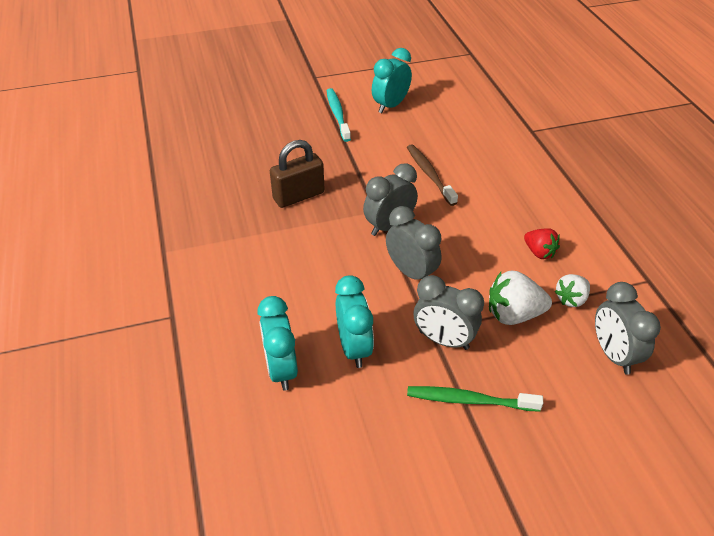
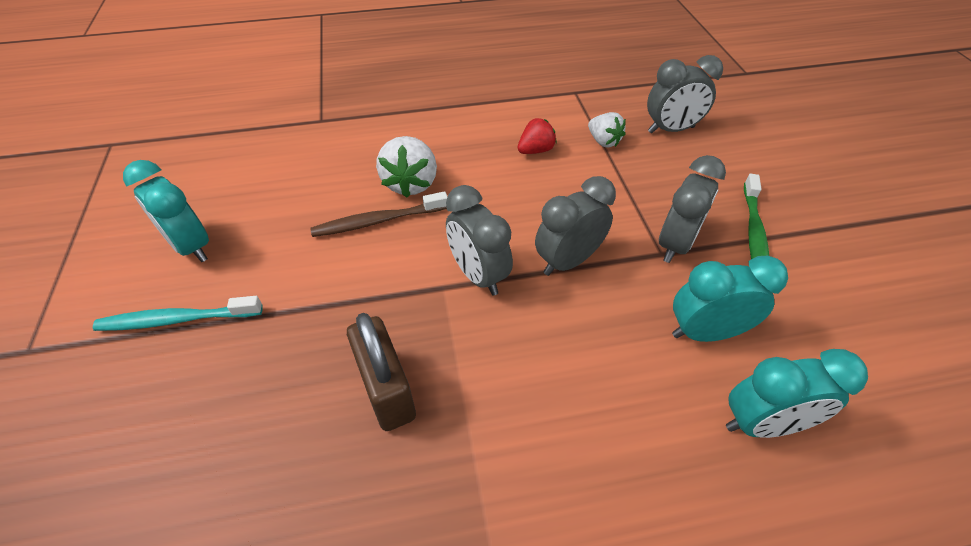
camera: 85 degrees left, 5 degrees up
white strawberry [489,271,552,325] -> white strawberry moved to [376,136,437,198]

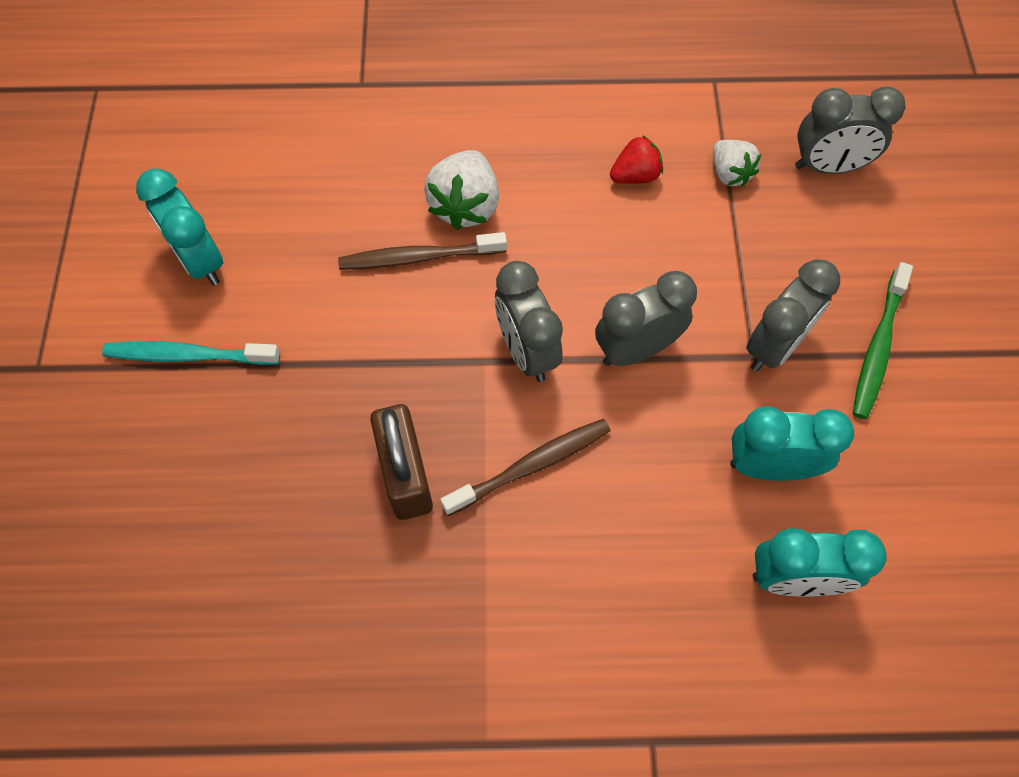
camera: 10 degrees right, 15 degrees up
none -> brown toothbrush [440,419,610,516]

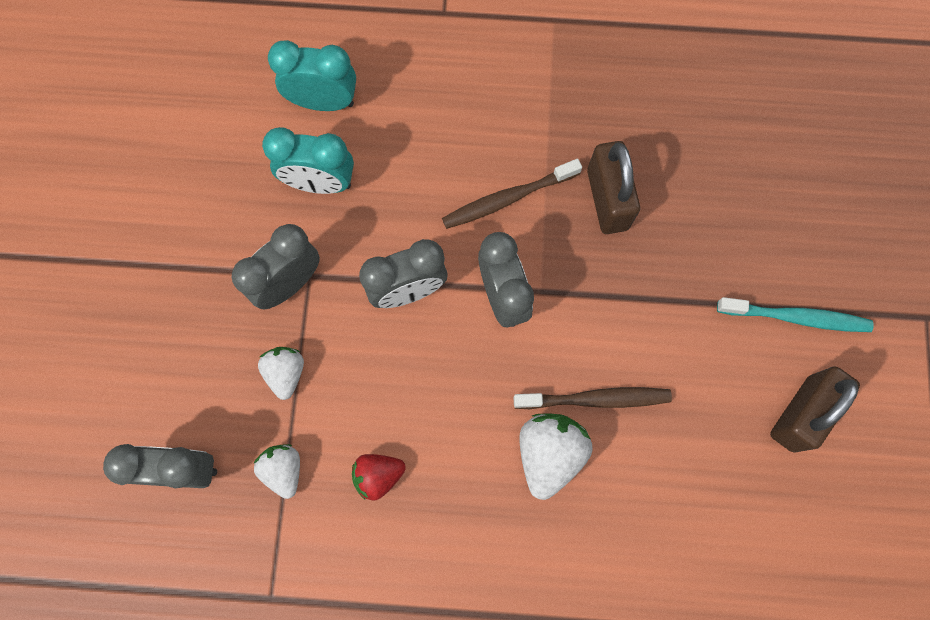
camera: 175 degrees left, 10 degrees up
turquoise clock [136,169,223,285] -> brown padlock [770,366,860,453]
green toothbrush [853,262,913,419] -> none
none -> white strawberry [258,347,304,400]

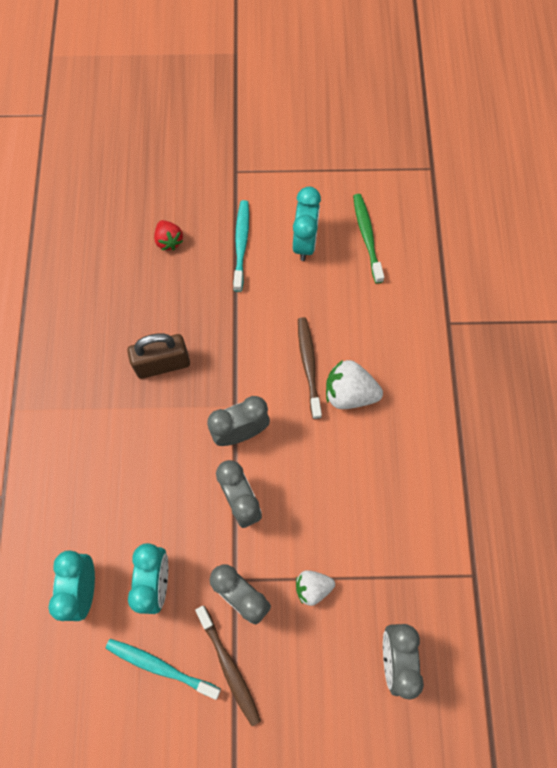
camera: 95 degrees left, 5 degrees down
white strawberry [254,444,300,499] -> none
red strawberry [352,454,406,500] -> red strawberry moved to [154,220,183,250]
brown toothbrush [442,159,582,229] -> brown toothbrush moved to [195,606,261,726]
brown padlock [770,366,860,453] -> turquoise clock [293,187,321,261]
none -> turquoise toothbrush [105,639,221,700]
none -> green toothbrush [353,194,384,284]

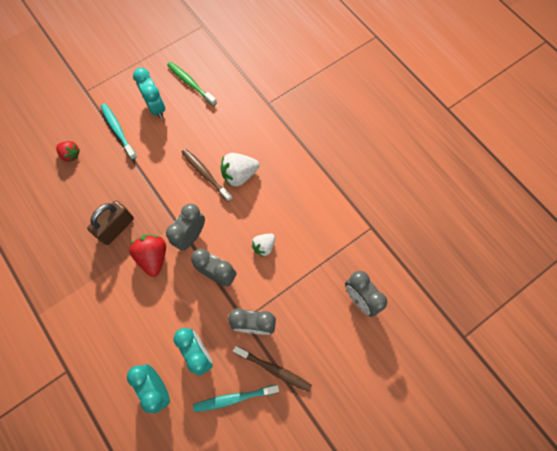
camera: 35 degrees left, 0 degrees up
white strawberry [296,570,335,606] -> white strawberry moved to [251,234,275,257]
none -> red strawberry [129,235,166,277]

